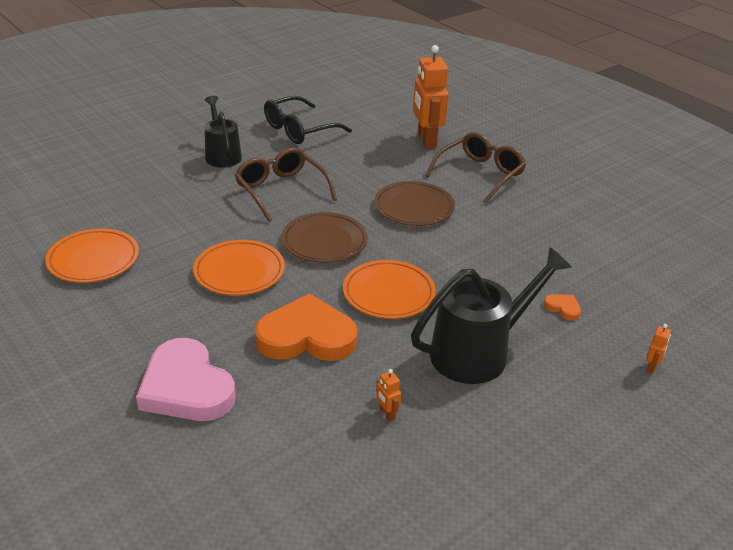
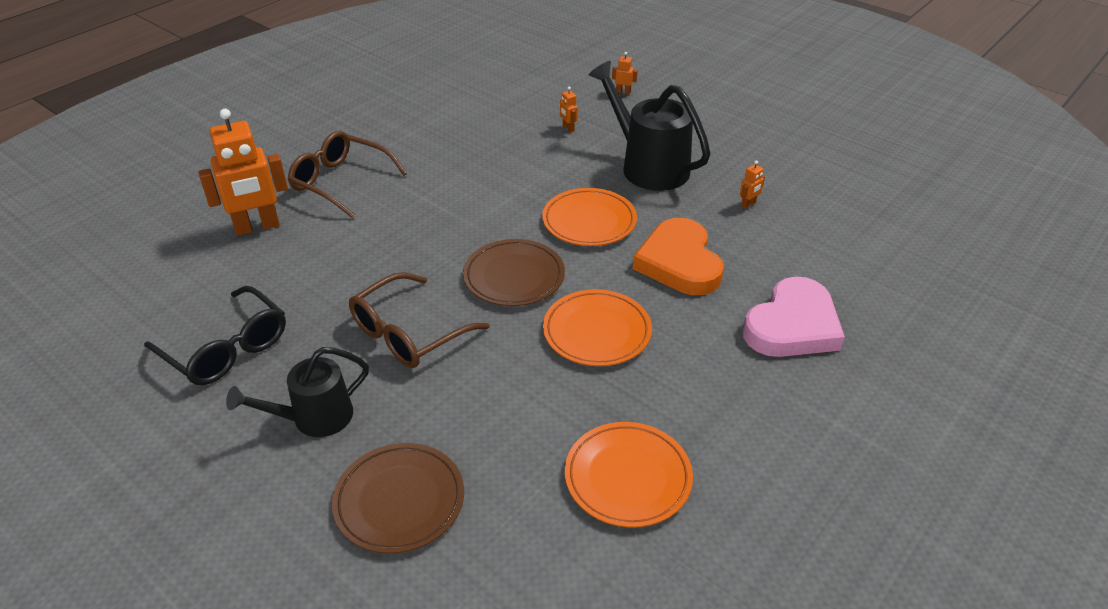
camera: 100 degrees left, 5 degrees up
brown plate [374,181,455,226] -> brown plate moved to [332,443,464,554]
orange heart [544,294,581,321] -> orange robot [560,87,578,132]

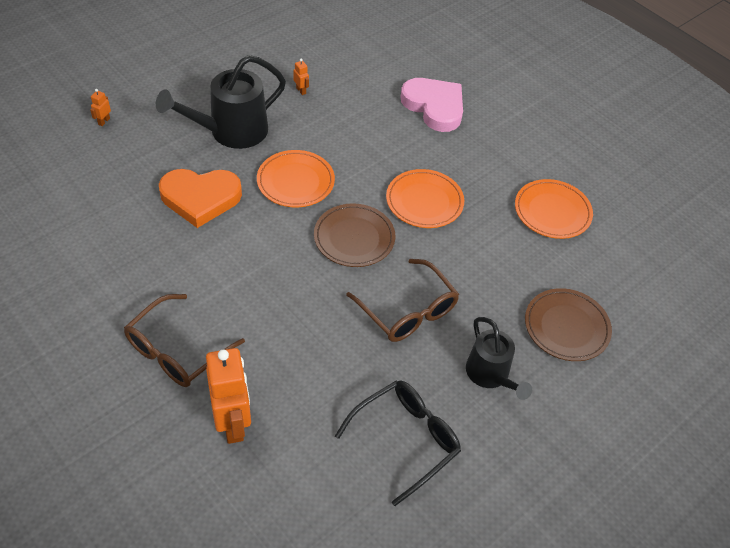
camera: 85 degrees left, 10 degrees up
orange robot [560,87,578,132] -> none
orange heart [633,218,724,295] -> orange heart moved to [159,169,242,228]

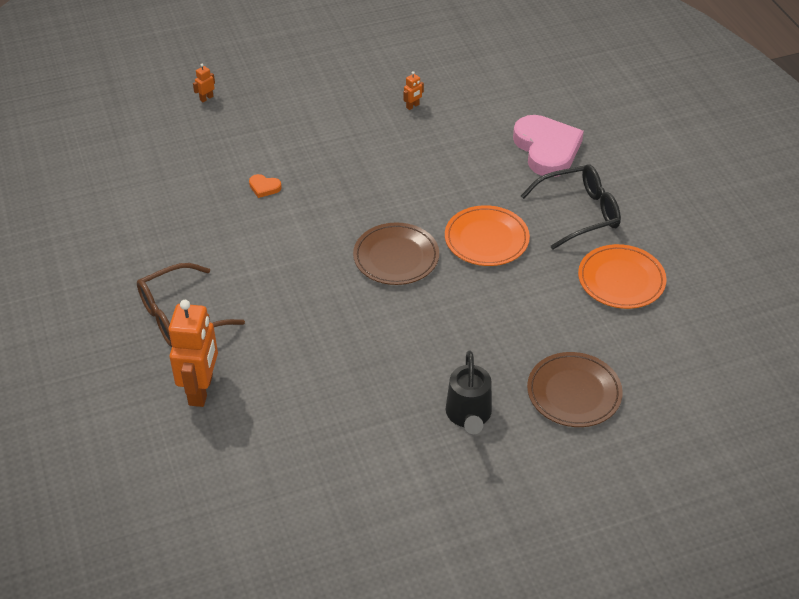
camera: 25 degrees right, 5 degrees down
black watering can [156,55,286,149] -> none
orange heart [159,169,242,228] -> orange heart [249,174,282,198], size x0.40
orange plate [257,150,335,207] -> none
orange robot [293,59,309,95] -> orange robot turned 60 degrees clockwise [404,71,424,110]
black glasses [335,380,461,506] -> black glasses moved to [521,164,621,250]
brown glasses [346,259,459,342] -> none

